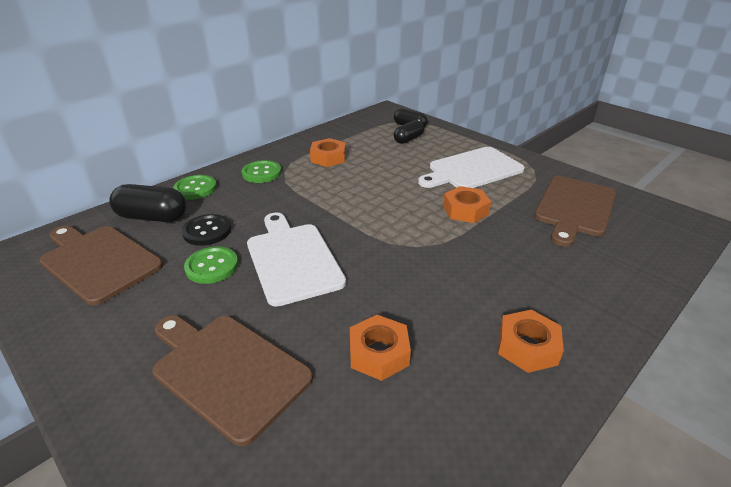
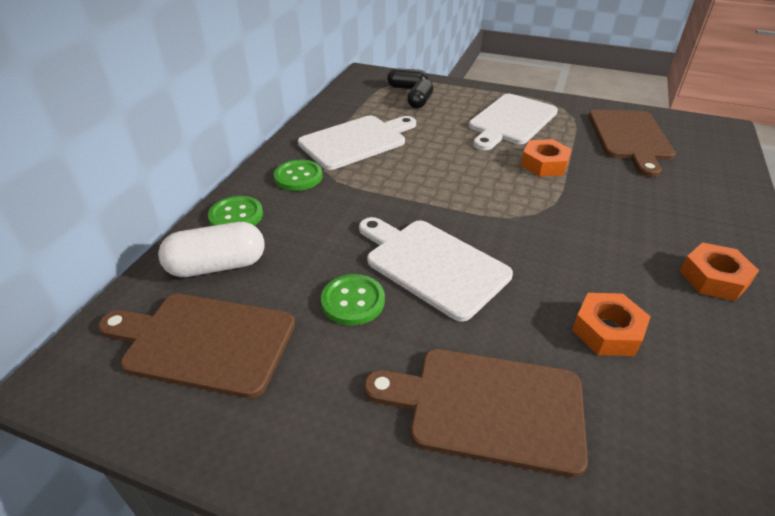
camera: 25 degrees left, 5 degrees up
black capsule [109,184,186,222] -> white capsule [158,222,265,277]
black button [182,214,231,246] -> none
orange nut [310,138,346,167] -> white cutting board [298,116,416,170]

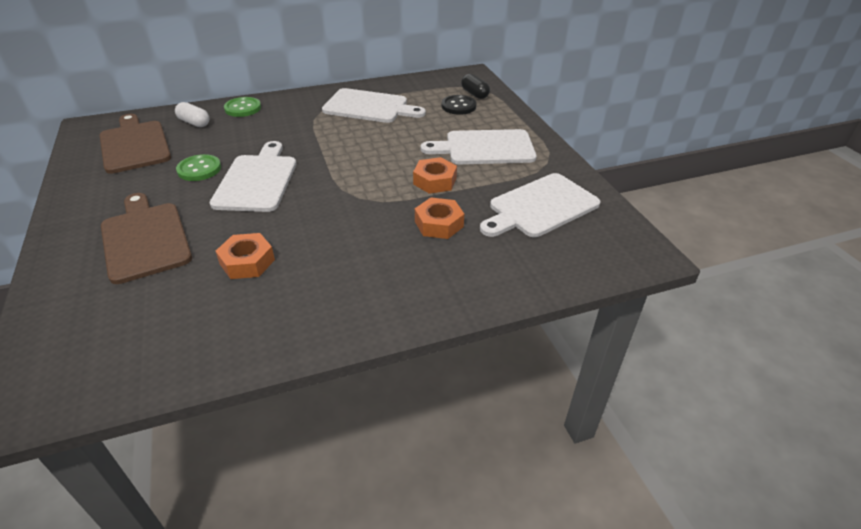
camera: 50 degrees right, 0 degrees up
white capsule [158,222,265,277] -> white capsule [175,102,209,127], size x0.66
green button [274,160,323,191] -> none
black capsule [407,79,433,108] -> black button [441,95,477,115]
brown cutting board [589,109,676,177] -> white cutting board [480,173,601,237]
orange nut [680,242,759,301] -> orange nut moved to [415,198,464,239]

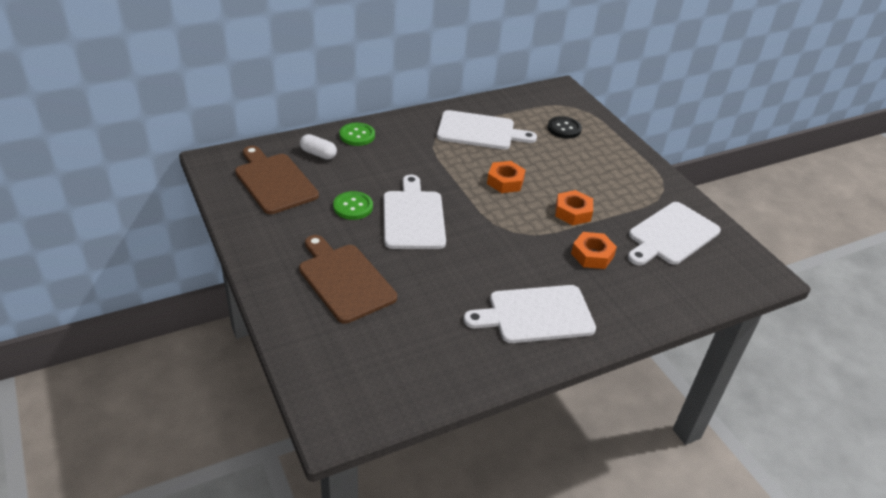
camera: 10 degrees left, 0 degrees up
orange nut [216,233,275,279] -> orange nut moved to [487,161,526,193]
white cutting board [421,129,537,164] -> white cutting board moved to [464,285,596,343]
black capsule [461,74,490,99] -> none

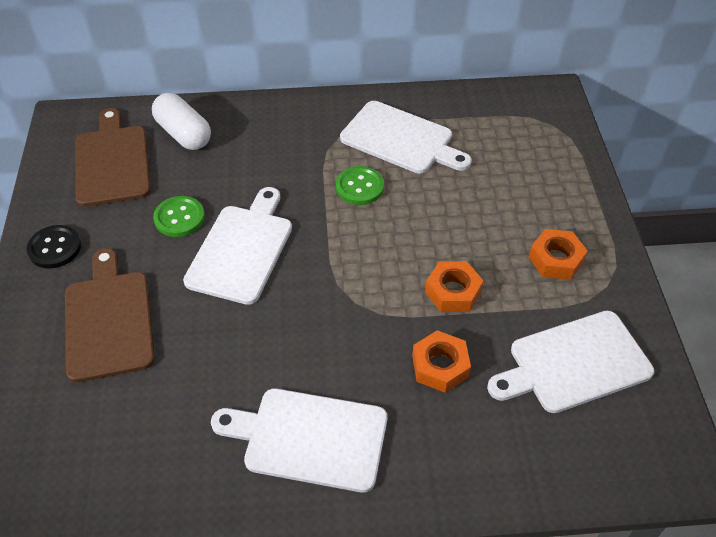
camera: 25 degrees right, 10 degrees up
white capsule [300,134,337,160] -> white capsule [152,93,211,150], size x1.52
green button [340,123,375,146] -> green button moved to [336,166,384,205]
orange nut [487,161,526,193] -> orange nut moved to [529,229,588,280]
black button [548,116,582,139] -> black button moved to [27,225,81,269]

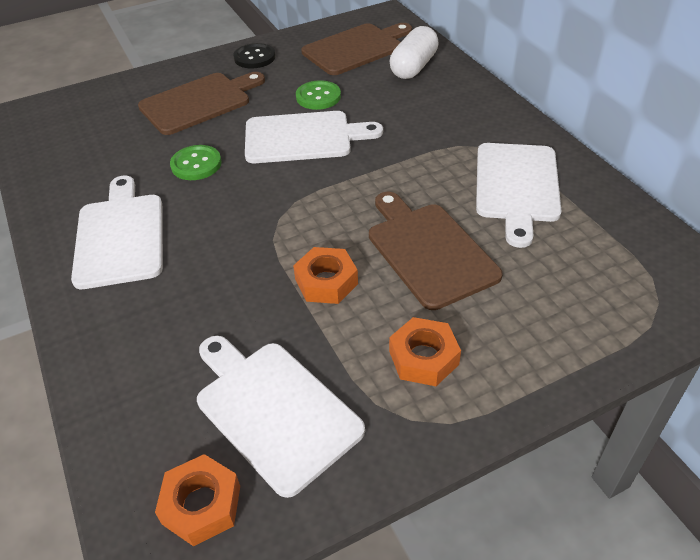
camera: 70 degrees right, 5 degrees down
green button [336,166,384,205] -> green button moved to [170,145,222,180]
orange nut [412,330,471,393] -> orange nut moved to [155,454,240,546]
none -> brown cutting board [369,192,502,310]

